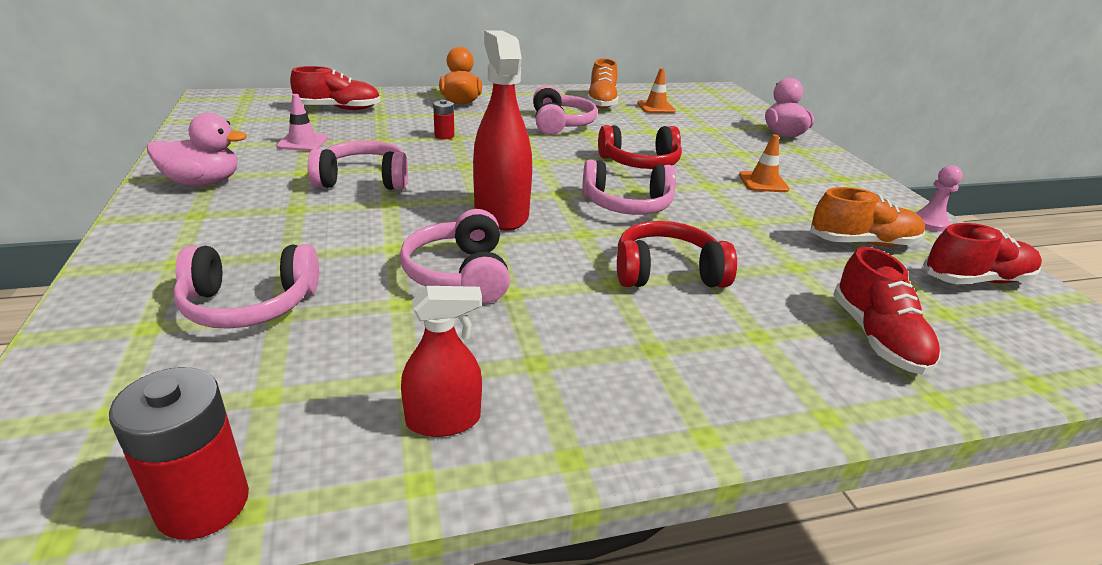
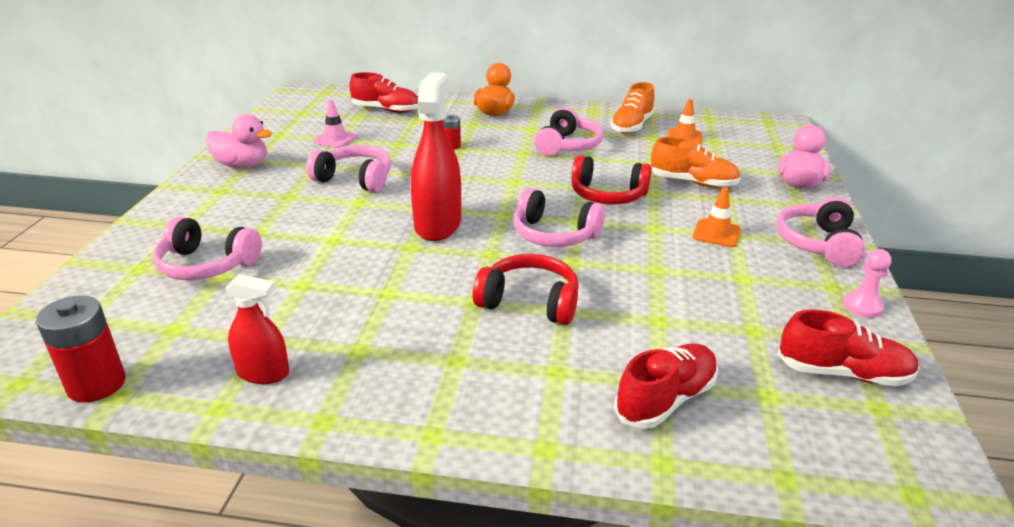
camera: 25 degrees right, 0 degrees up
pink headphones [400,209,510,304] -> pink headphones moved to [776,197,865,267]
orange shoe [811,187,925,247] -> orange shoe moved to [650,137,741,188]
red shoe [833,247,941,375] -> red shoe turned 150 degrees counterclockwise [614,343,718,429]

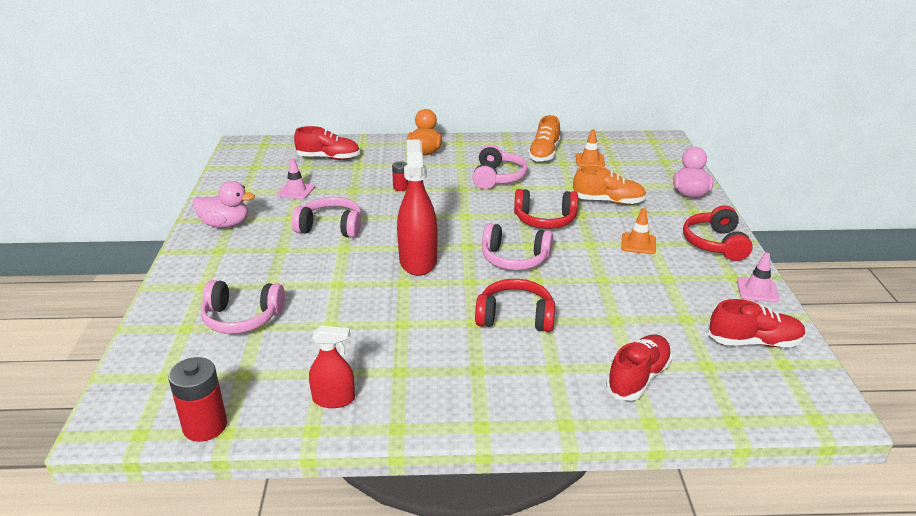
camera: 10 degrees left, 0 degrees up
pink headphones [776,197,865,267] -> red headphones [683,205,753,261]
pink pawn [843,249,892,318] -> pink traffic cone [737,252,780,303]

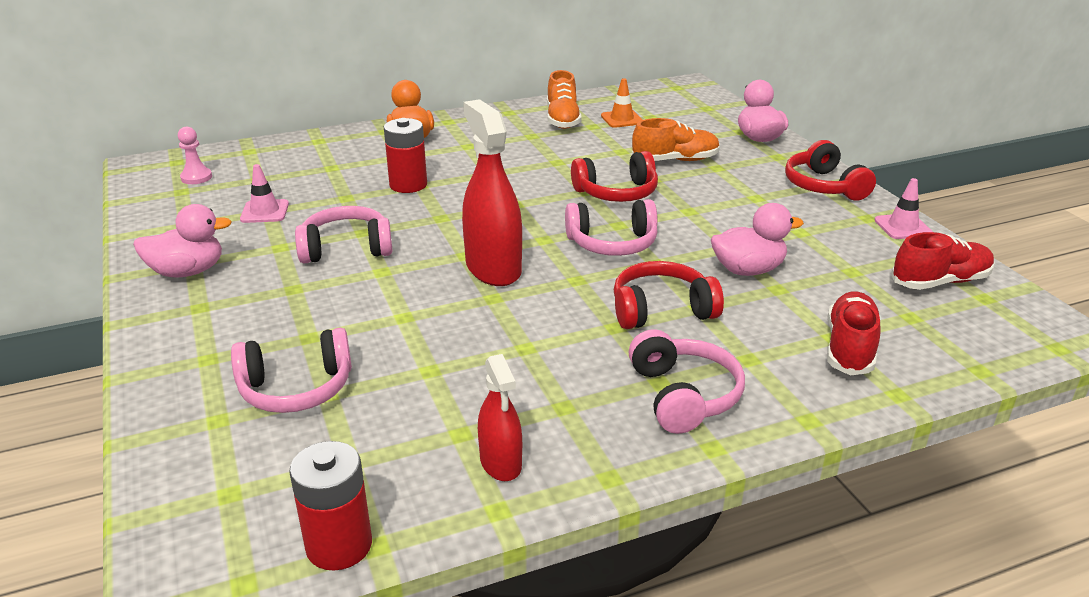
camera: 20 degrees left, 0 degrees up
red shoe [294,126,360,160] -> none
red spray bottle [309,326,355,408] -> red spray bottle turned 90 degrees clockwise [478,354,522,481]
red battery [392,161,408,191] -> red battery [384,118,427,193], size x1.82
pink headphones [473,145,528,189] -> pink headphones moved to [629,329,745,434]
orange traffic cone [621,208,656,254] -> none
none -> pink pawn [178,127,212,184]
none -> pink duck [711,203,804,276]

